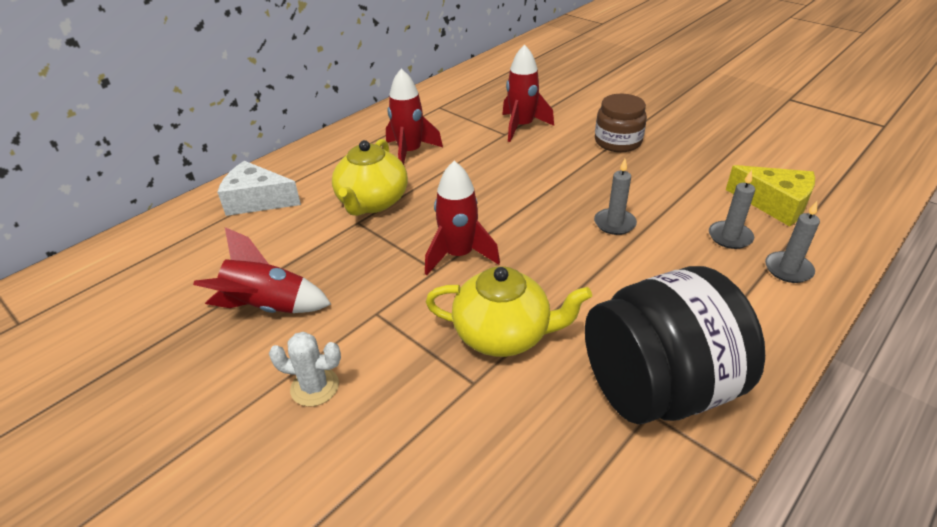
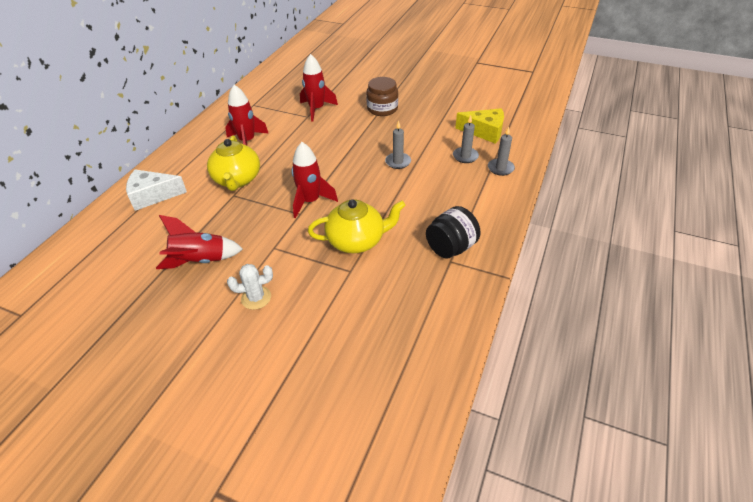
camera: 20 degrees left, 5 degrees up
black jar [585,266,765,424] -> black jar [426,206,481,259], size x0.58

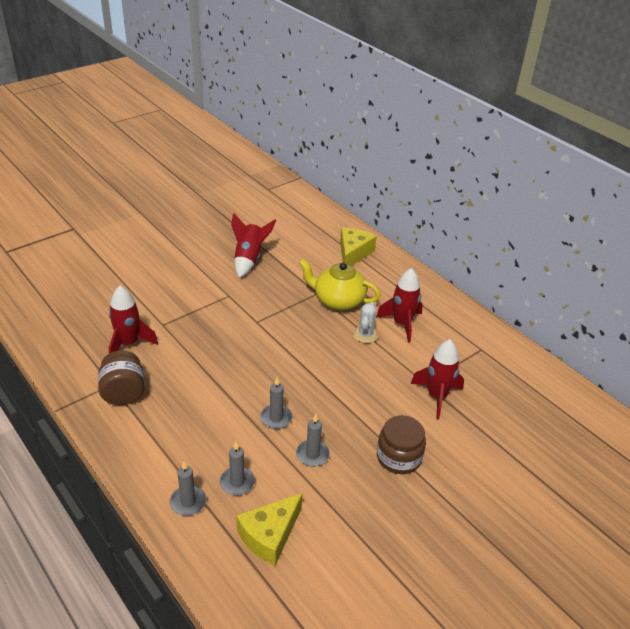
camera: 115 degrees right, 5 degrees down
white cheese [126,169,187,211] -> yellow cheese [340,227,377,266]
white cactus [227,264,273,310] -> white cactus moved to [353,302,379,343]
red rocket [291,142,338,218] -> red rocket moved to [109,286,158,353]
yellow teapot [308,199,406,253] -> none
black jar [426,206,481,259] -> brown jar [98,350,145,405]
none -> grey candle [296,414,330,467]

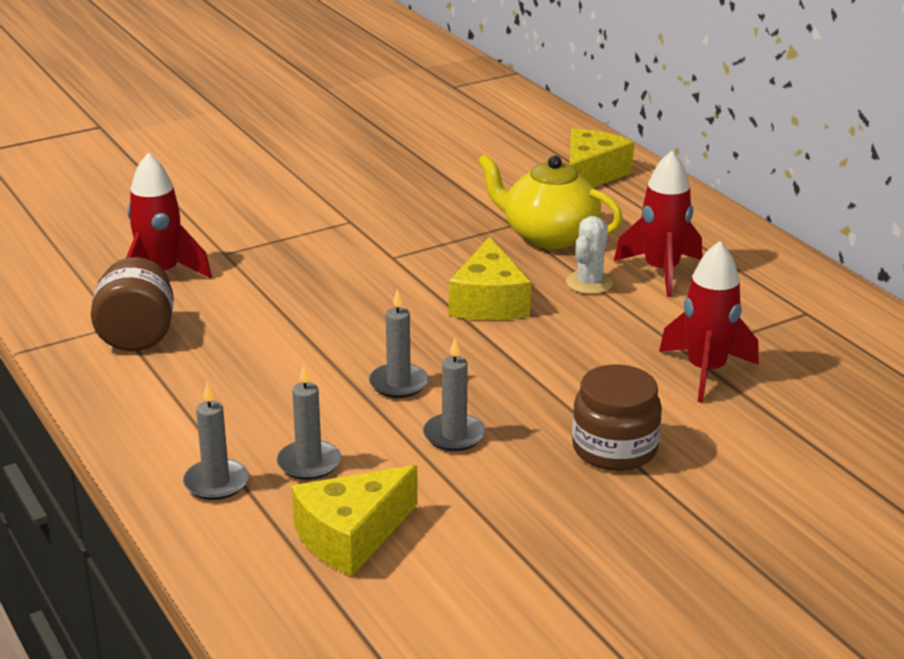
camera: 10 degrees right, 10 degrees down
red rocket [231,213,276,278] -> none
none -> yellow cheese [449,237,531,320]

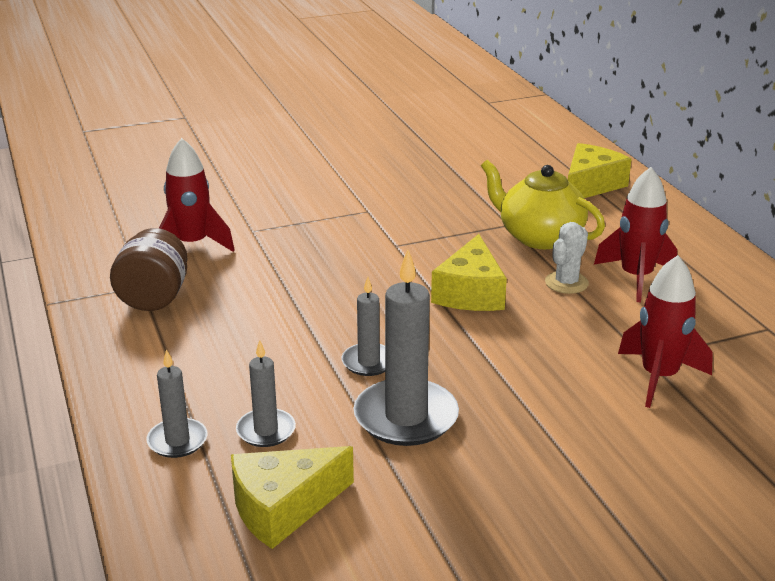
camera: 10 degrees right, 0 degrees up
grey candle [423,338,486,451] -> grey candle [354,249,459,446], size x1.79
brown jar [572,364,662,471] -> none

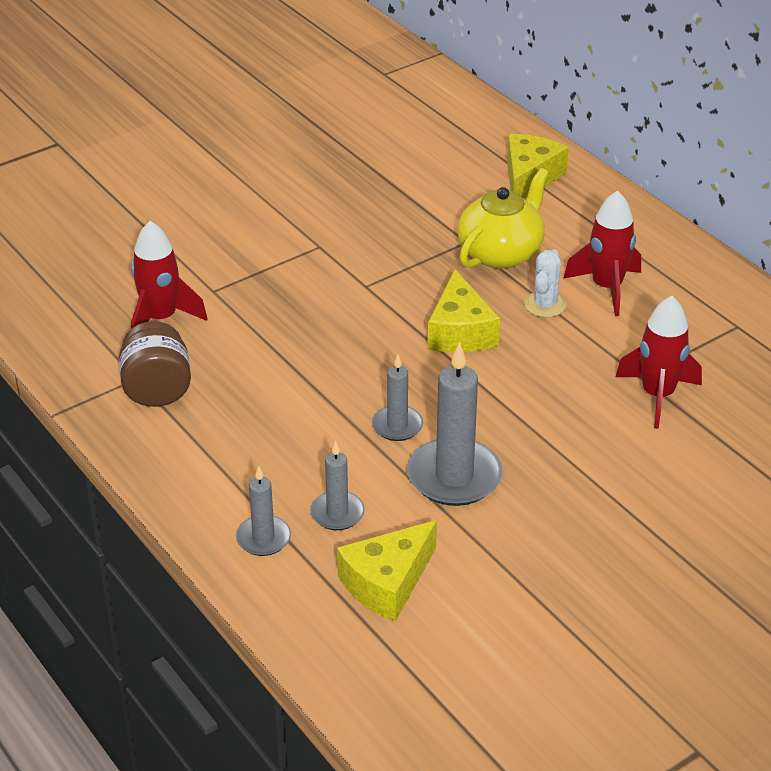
camera: 15 degrees left, 10 degrees up
yellow teapot [481,160,605,249] -> yellow teapot turned 105 degrees clockwise [458,168,549,269]

